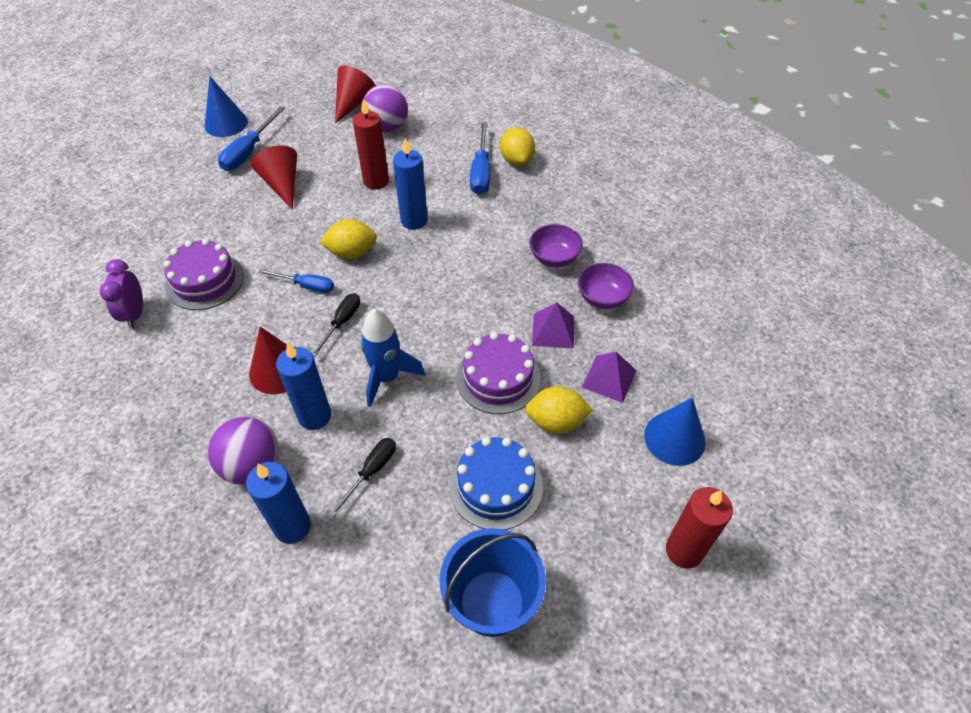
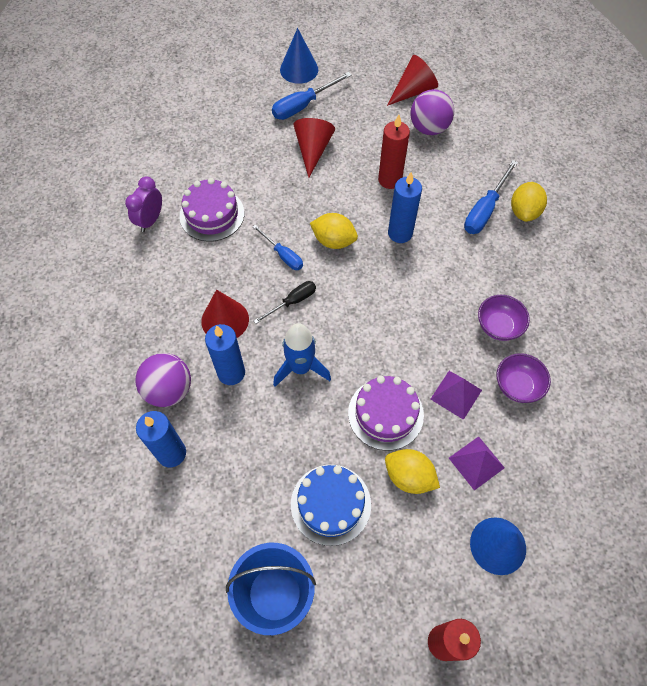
camera: 30 degrees right, 10 degrees up
black screwdriver [329,438,396,517] -> none

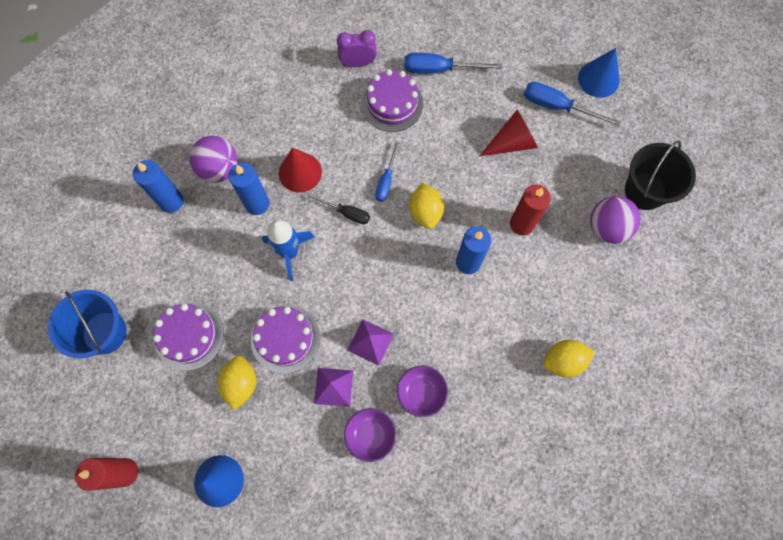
camera: 60 degrees right, 10 degrees up
blue cake [291,465,371,546] -> purple cake [153,302,224,371]
red cone [387,55,438,106] -> black bucket [625,140,696,210]
purple pyramid [449,436,505,491] -> purple pyramid moved to [347,319,394,366]
blue screwdriver [464,160,518,234] -> blue screwdriver moved to [404,53,502,74]

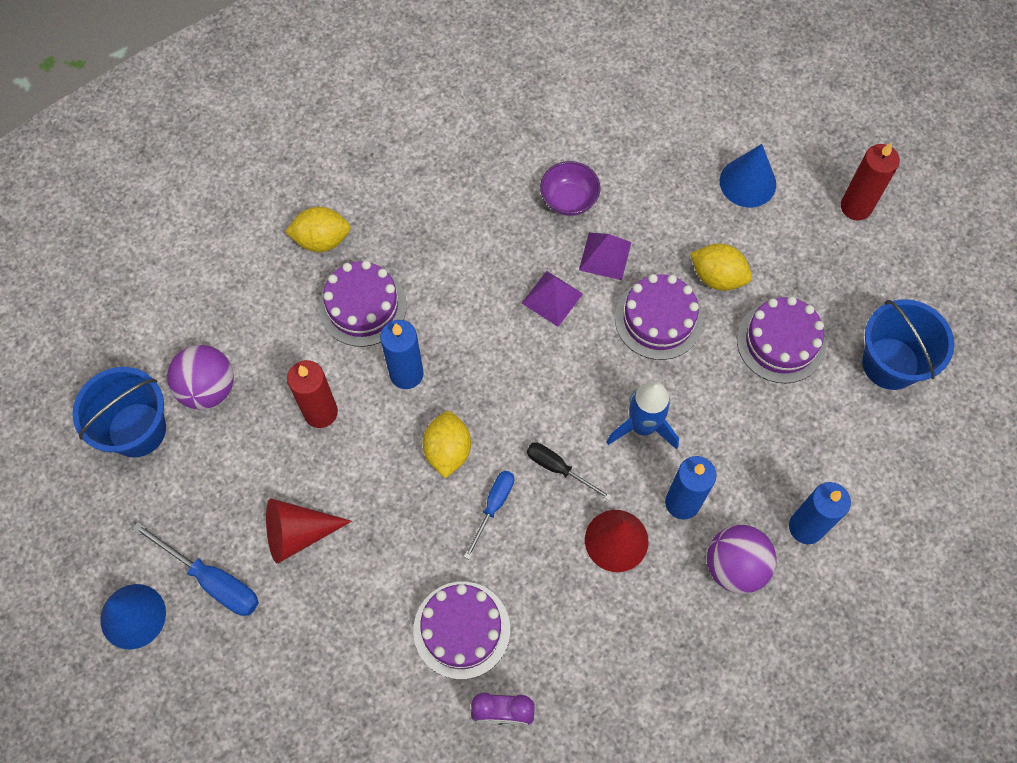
camera: 170 degrees left, 5 degrees down
yellow lemon [218,356,256,411] -> yellow lemon turned 75 degrees counterclockwise [690,244,752,291]
purple bowl [397,366,448,417] -> none
blue screwdriver [404,53,502,74] -> none
black bucket [625,140,696,210] -> blue bucket [72,367,166,457]
none -> purple cake [319,261,407,347]

